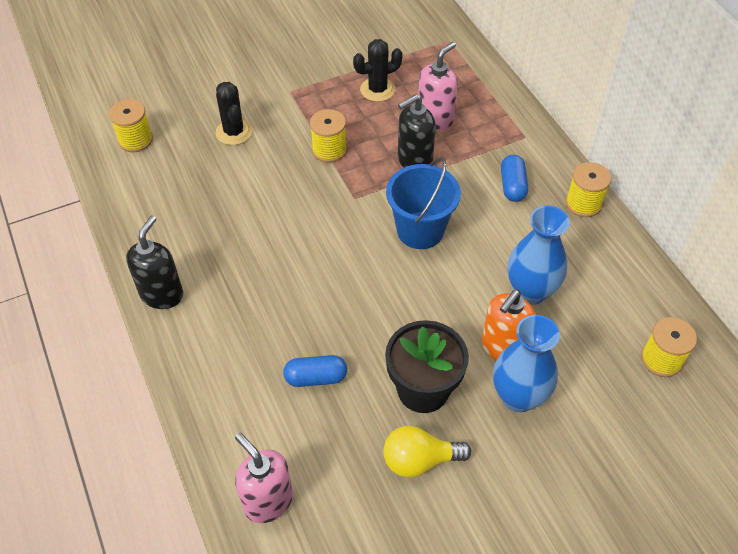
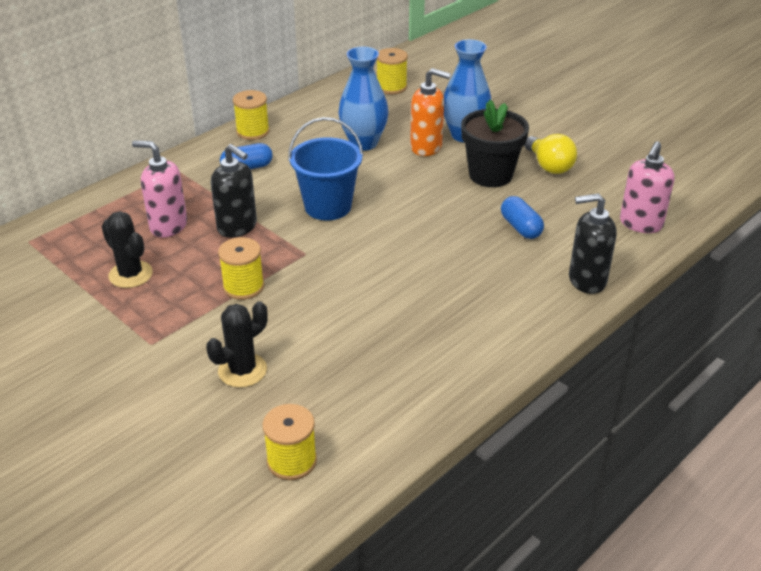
camera: 110 degrees left, 15 degrees down
black soap dispenser [126,215,183,309] -> black soap dispenser moved to [569,193,617,294]

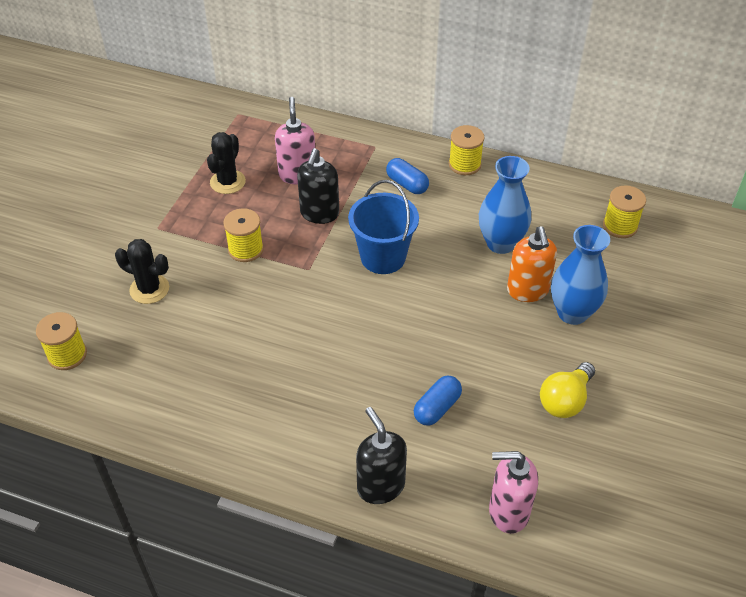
camera: 65 degrees right, 10 degrees up
black flower pot [461,100,529,187] -> none

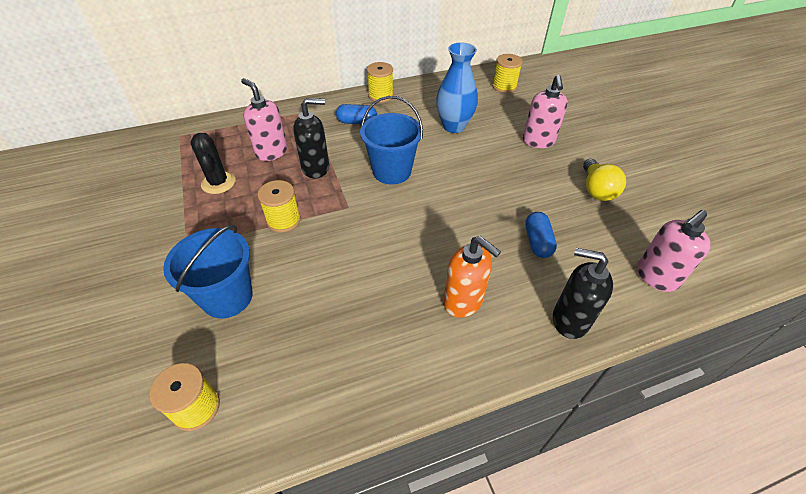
camera: 40 degrees left, 0 degrees up
black cactus [115,239,169,304] -> blue bucket [163,225,253,318]
black soap dispenser [297,148,339,224] -> black soap dispenser turned 75 degrees counterclockwise [293,98,329,178]
orange soap dispenser [507,226,557,302] -> orange soap dispenser moved to [443,236,501,318]
blue vase [551,225,610,325] -> pink soap dispenser [523,74,568,148]

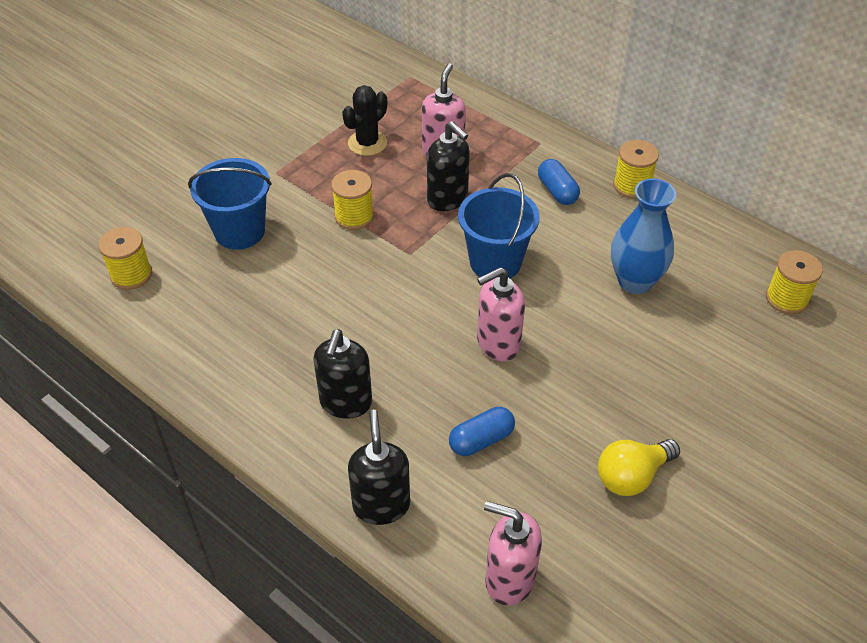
camera: 60 degrees right, 0 degrees up
orange soap dispenser [443,236,501,318] -> black soap dispenser [313,329,372,419]
pink soap dispenser [523,74,568,148] -> pink soap dispenser moved to [477,267,525,361]

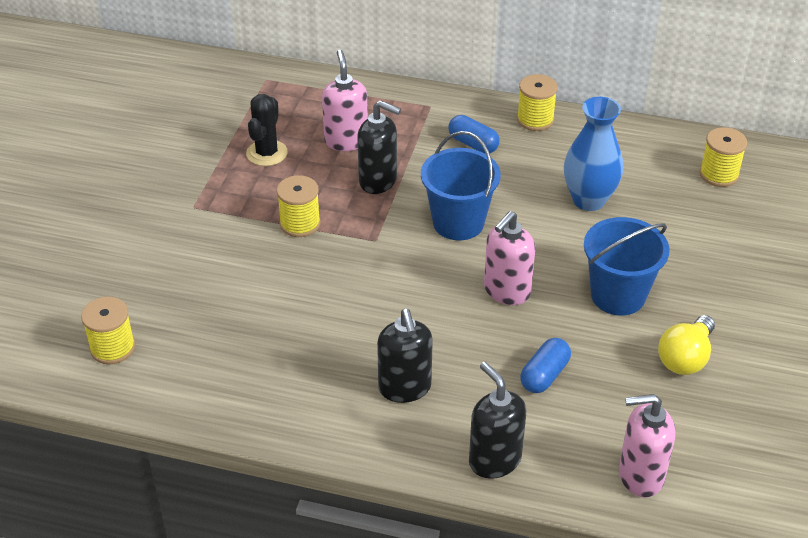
camera: 25 degrees left, 5 degrees down
blue bucket [188,158,272,250] -> blue bucket moved to [584,217,670,315]

